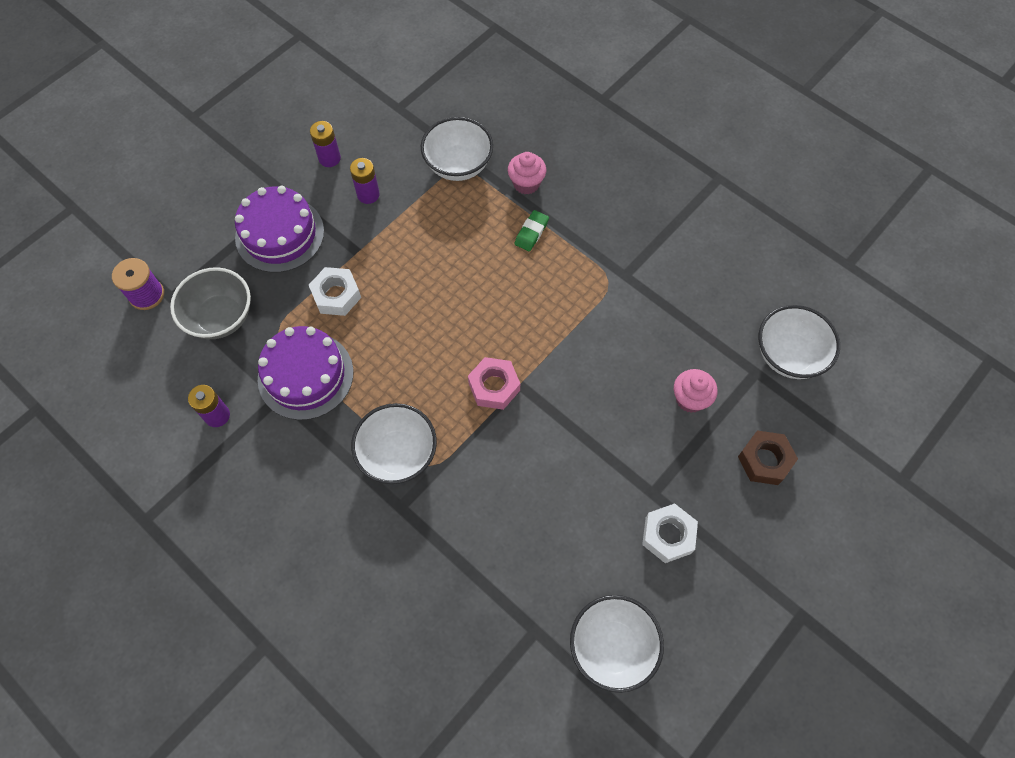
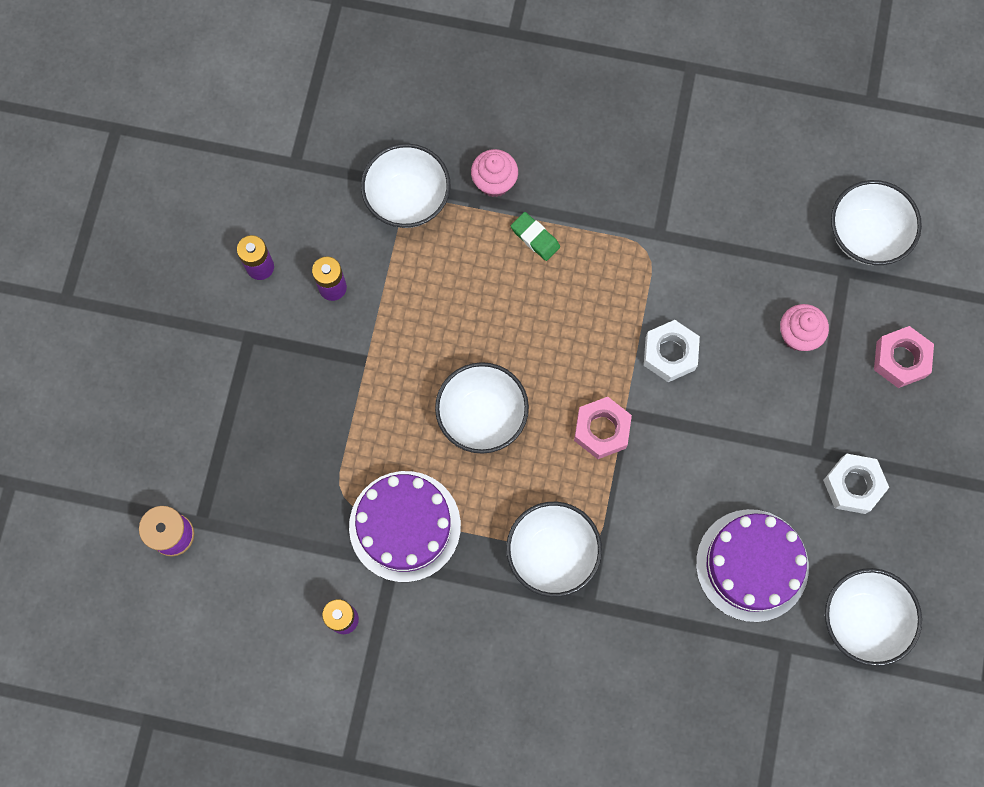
camera: 30 degrees left, 10 degrees up
grey bowl [170,267,251,339] -> none
purple cake [235,186,324,273] -> purple cake moved to [696,509,809,622]
white nut [309,267,361,316] -> white nut moved to [644,320,700,382]
green eraser [514,210,549,252] -> green eraser turned 45 degrees counterclockwise [511,212,560,261]
brown nut [738,431,798,485] -> pink nut [874,326,934,388]
none -> white bowl [435,362,529,454]

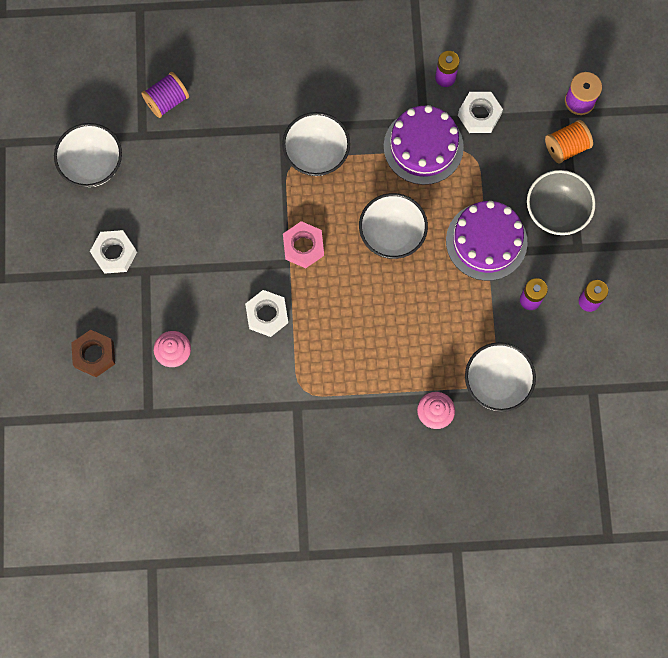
camera: 165 degrees right, 0 degrees up
green eraser [511,212,560,261] -> none
purple cake [696,509,809,622] -> purple cake moved to [446,201,528,281]
white bowl [831,180,922,265] -> none
pink nut [874,326,934,388] -> brown nut [71,330,115,377]
none -> purple spool [141,72,189,118]
none -> white nut [458,92,503,133]
none -> grey bowl [527,170,596,235]
none -> orange spool [545,120,593,164]

